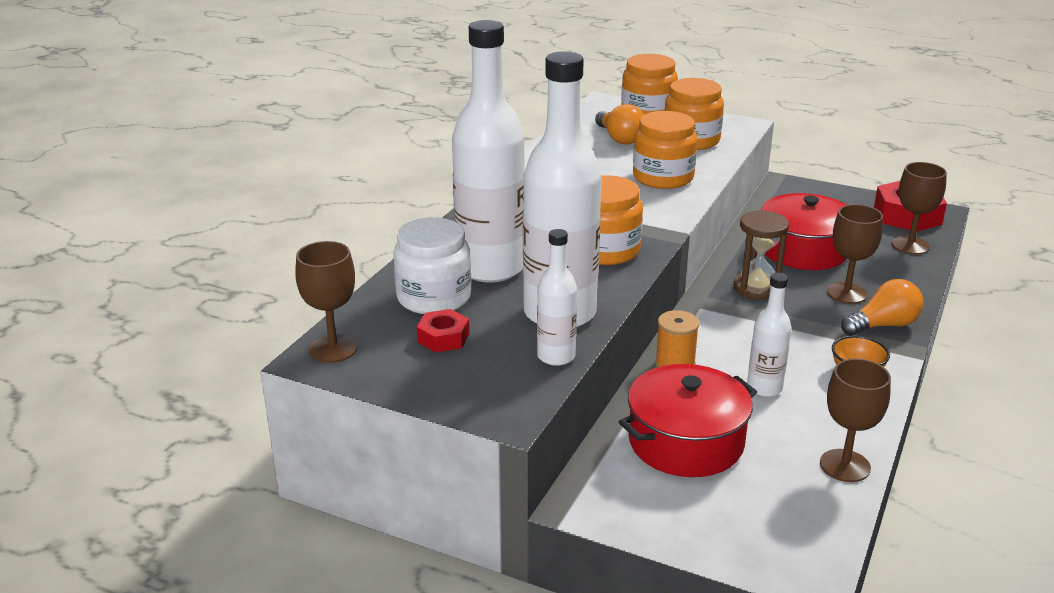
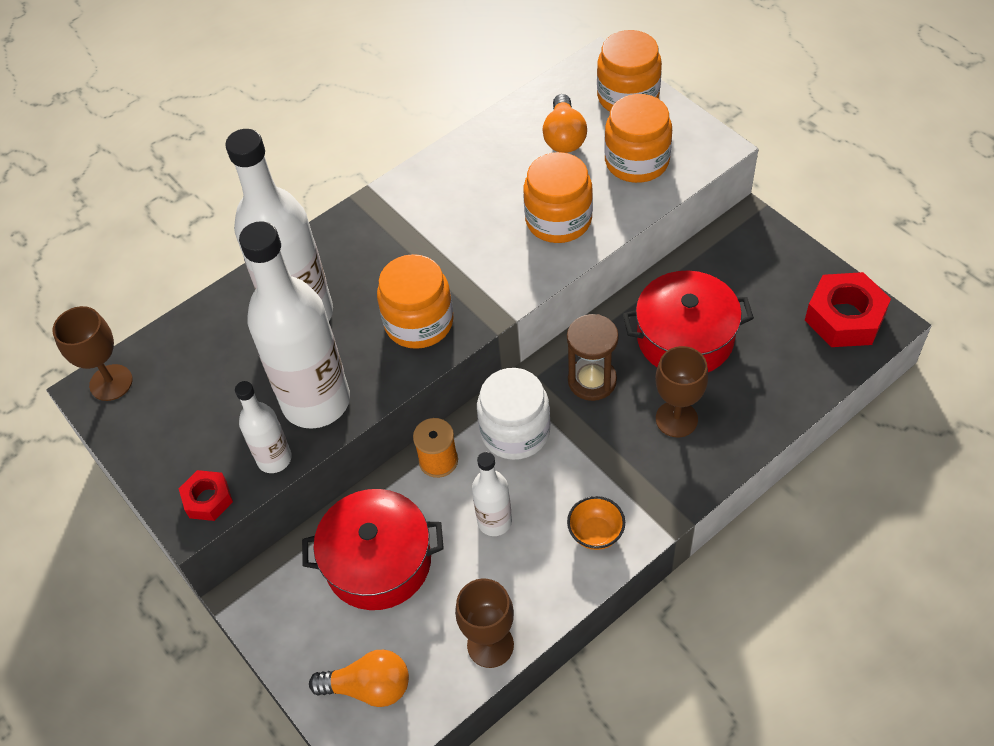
camera: 30 degrees right, 25 degrees up
white jar [393,217,471,314] -> white jar moved to [477,368,550,460]
red nut [417,309,469,353] -> red nut moved to [179,470,233,521]
orange light bulb [841,279,923,336] -> orange light bulb moved to [309,650,409,707]
brown goblet [892,162,947,255] -> none

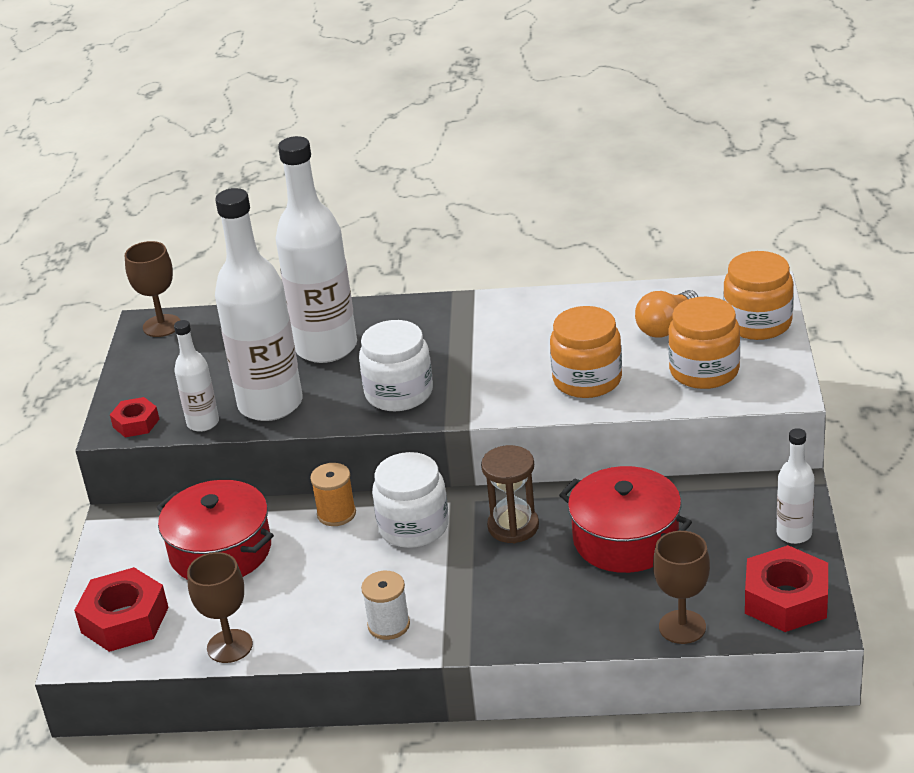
camera: 40 degrees right, 20 degrees down
orange light bulb [309,650,409,707] -> red nut [74,567,169,652]
orange jar [377,254,454,349] -> white jar [359,320,433,411]
white bottle [472,452,512,536] -> white bottle moved to [777,428,814,544]
orange bowl [567,496,625,550] -> white spool [361,571,410,640]
brown goblet [656,346,708,437] -> brown goblet moved to [653,531,710,644]

